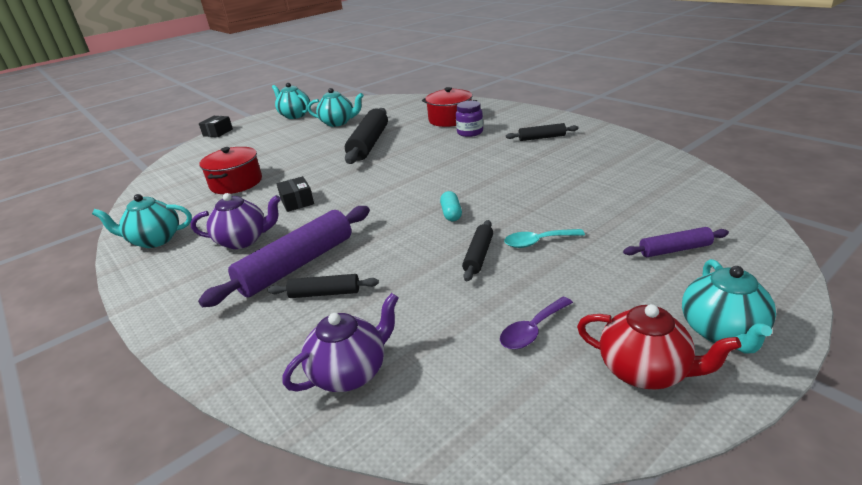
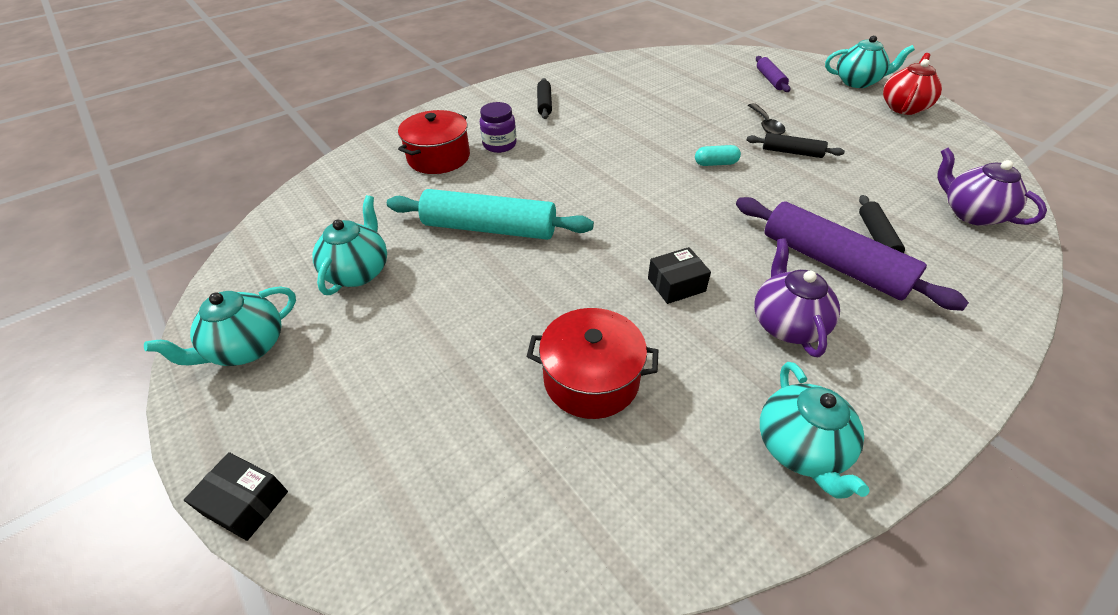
camera: 90 degrees left, 15 degrees up
black rolling pin [345,108,388,164] -> turquoise rolling pin [387,189,594,240]
purple spoon [500,297,573,349] -> none
turquoise spoon [504,229,585,248] -> black spoon [748,103,786,135]

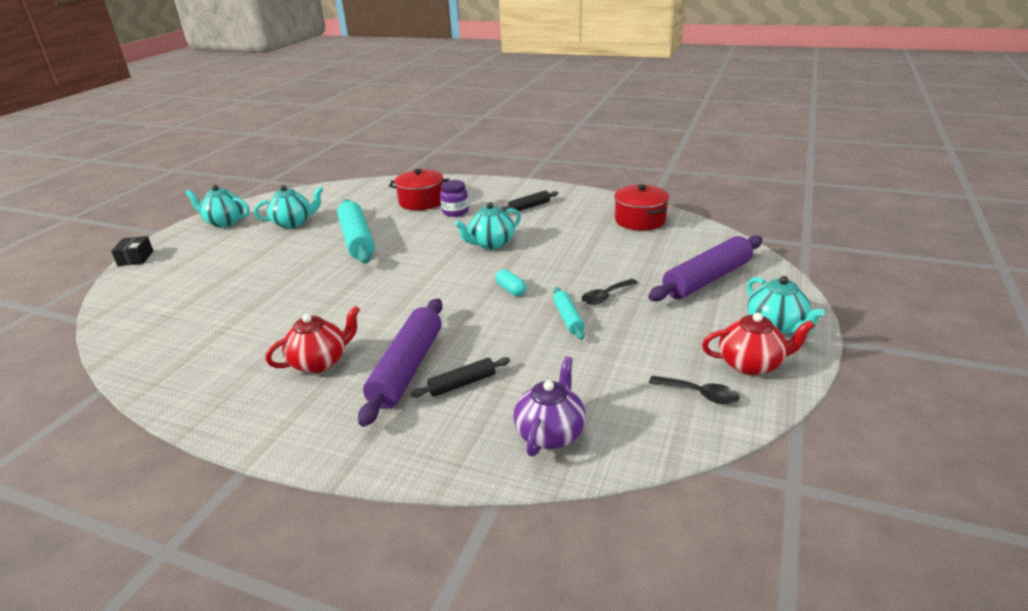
camera: 60 degrees right, 15 degrees down
red pot [527,308,658,419] -> red pot moved to [614,185,670,231]
black box [648,247,711,304] -> none
black rolling pin [746,133,845,158] -> turquoise rolling pin [553,287,585,340]
purple teapot [754,238,840,357] -> red teapot [266,306,360,373]
purple rolling pin [756,56,790,92] -> purple rolling pin [648,235,763,301], size x1.95
turquoise teapot [760,362,870,498] -> turquoise teapot moved to [454,202,521,249]
none -> black spoon [649,376,740,404]

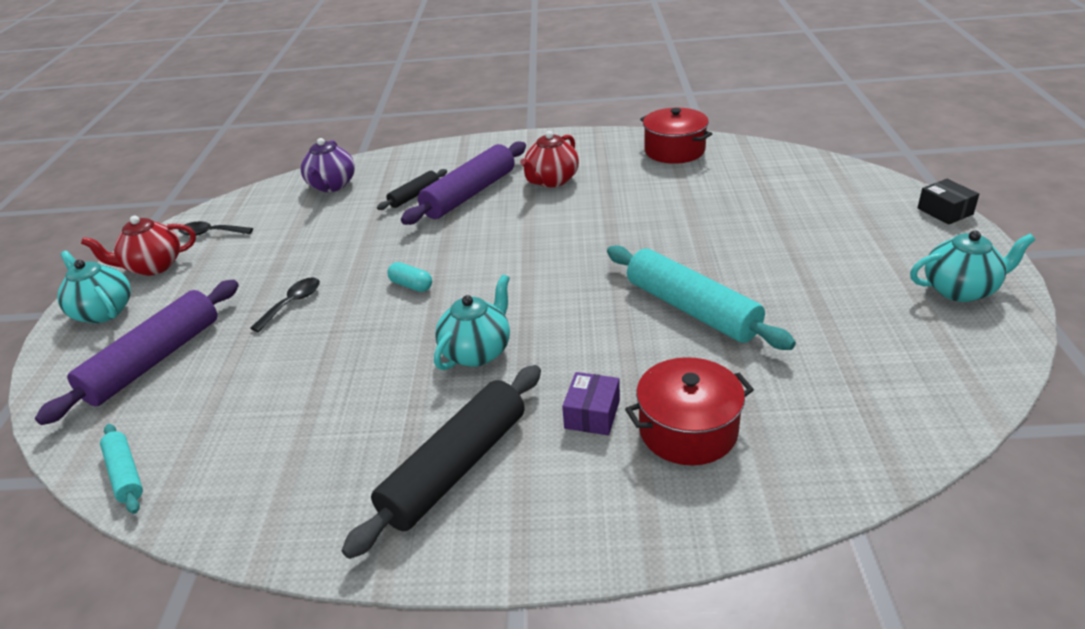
camera: 160 degrees right, 5 degrees up
turquoise teapot [254,185,323,228] -> none
purple rolling pin [358,298,442,427] -> purple rolling pin turned 45 degrees clockwise [401,142,526,225]
purple jar [440,180,469,217] -> purple box [562,372,620,435]
black rolling pin [501,190,558,213] -> black rolling pin [342,365,541,559], size x1.95
turquoise rolling pin [553,287,585,340] -> turquoise rolling pin moved to [100,424,143,514]
red pot [614,185,670,231] -> red pot moved to [640,108,712,164]

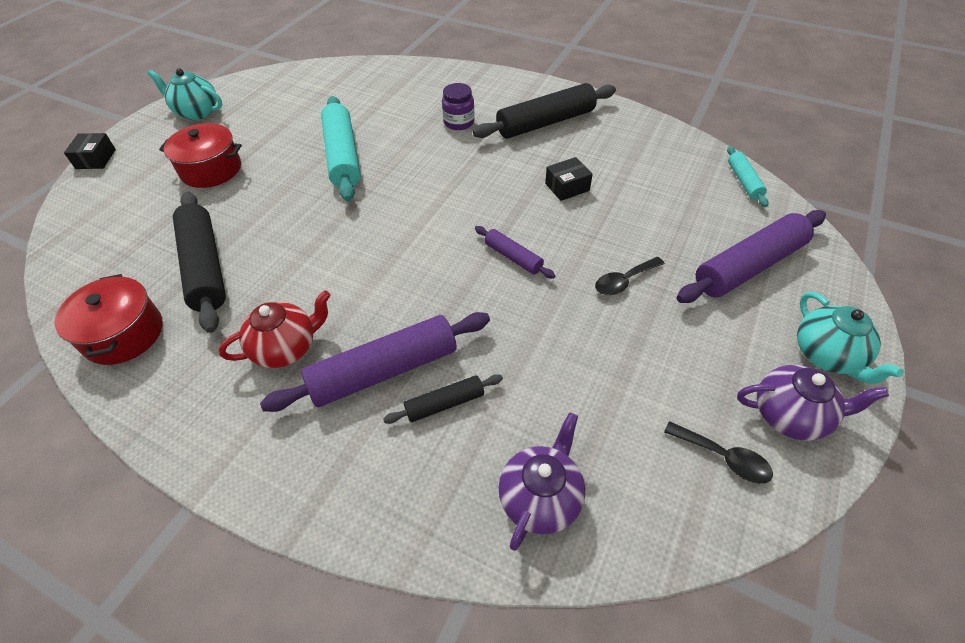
camera: 155 degrees left, 15 degrees up
red teapot [81,216,196,276] -> purple teapot [737,365,889,441]
turquoise capsule [387,262,432,292] -> purple rolling pin [475,226,555,279]
turquoise teapot [434,274,510,370] -> none
purple box [562,372,620,435] -> purple jar [442,83,475,130]
red pot [625,357,754,465] -> red pot moved to [159,123,242,188]
none -> black rolling pin [173,192,226,333]
none -> black box [545,157,593,201]

